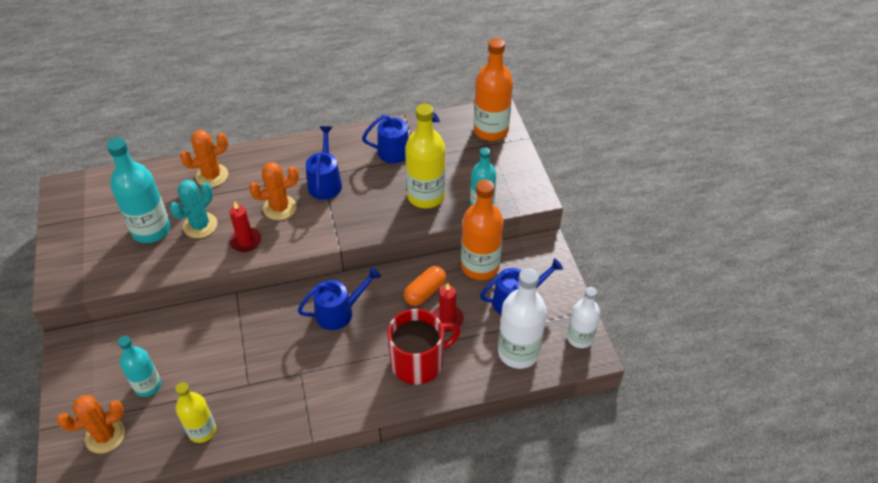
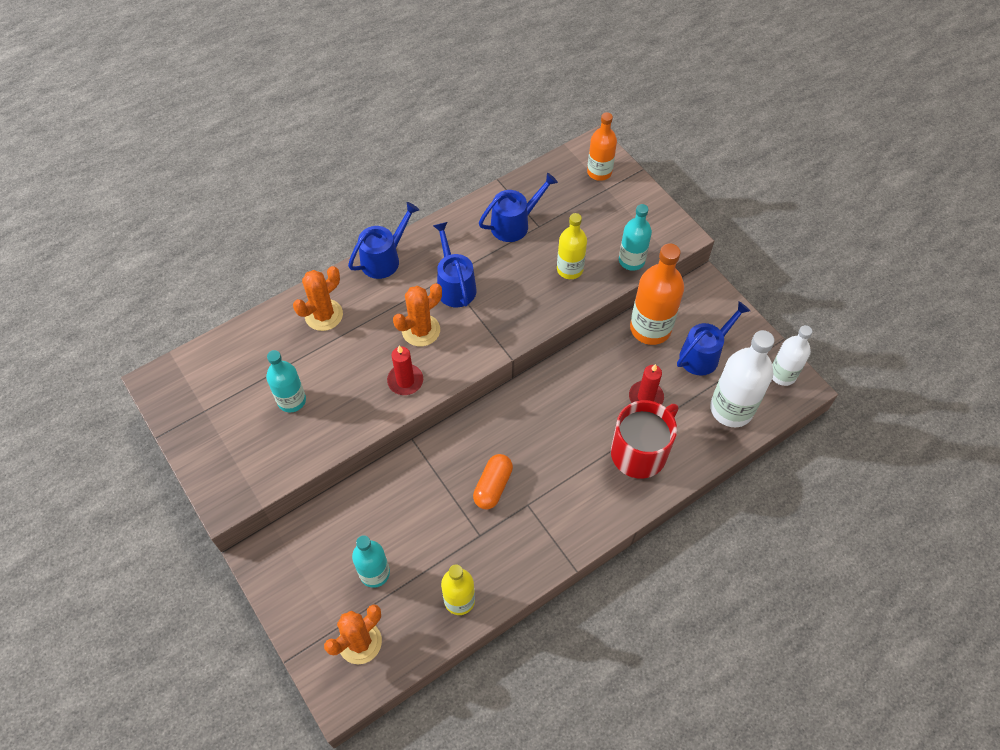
camera: 20 degrees left, 10 degrees up
turquoise bottle [107,138,171,243] -> turquoise bottle [266,350,306,413], size x0.63
turquoise cactus [170,180,217,238] -> none
blue watering can [298,267,381,330] -> blue watering can moved to [348,202,419,279]
orange capsule [404,266,446,306] -> orange capsule moved to [473,454,513,509]
yellow bottle [405,104,445,208] -> yellow bottle [557,213,587,279], size x0.63
orange bottle [474,38,513,141] -> orange bottle [587,112,617,181], size x0.63

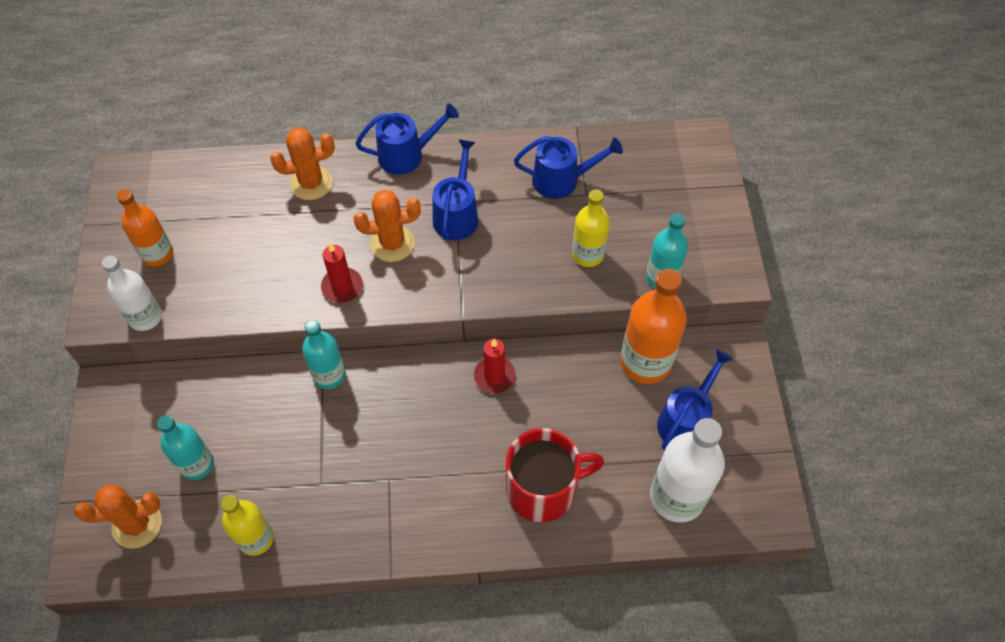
camera: 30 degrees right, 0 degrees up
turquoise bottle [266,350,306,413] -> turquoise bottle moved to [302,320,346,389]
orange capsule [473,454,513,509] -> none
orange bottle [587,112,617,181] -> orange bottle moved to [117,189,173,267]
red candle [629,364,664,405] -> red candle moved to [474,339,516,393]
blue watering can [677,301,750,376] -> blue watering can turned 45 degrees counterclockwise [657,349,733,450]
white bottle [772,325,812,386] -> white bottle moved to [102,256,162,331]

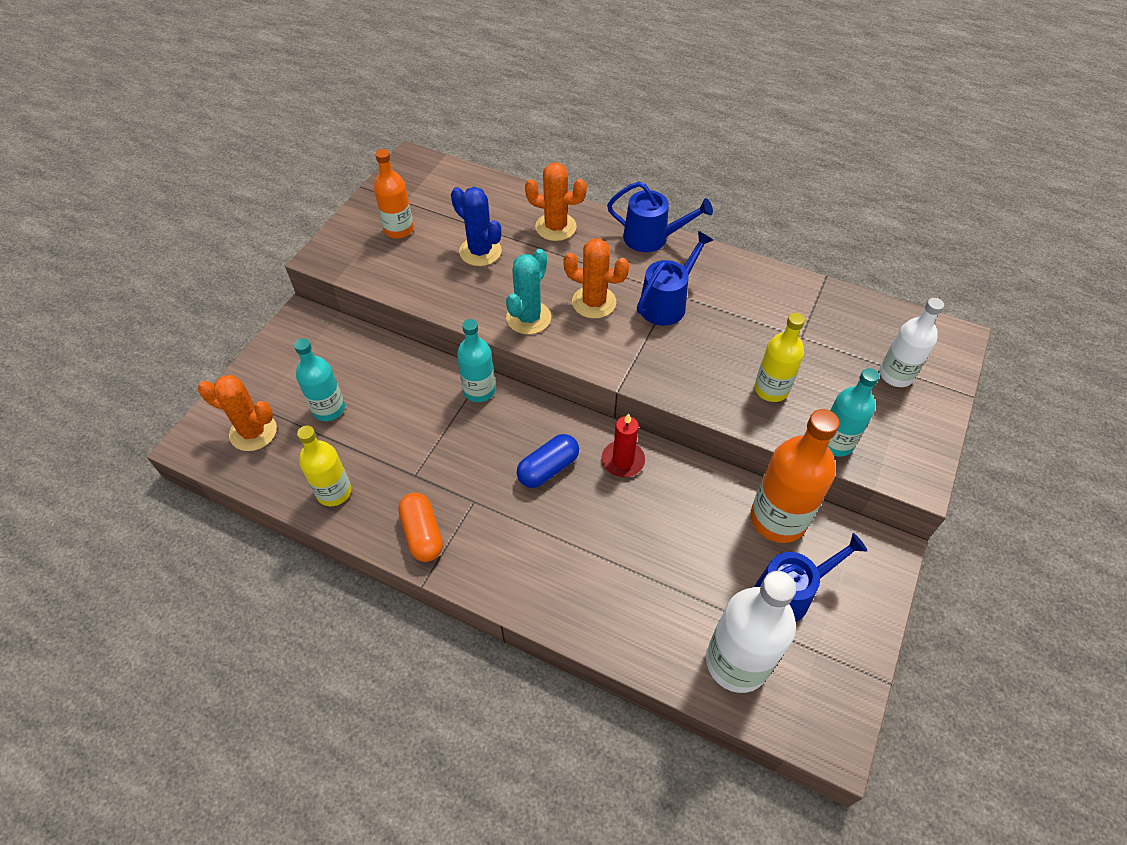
camera: 30 degrees right, 5 degrees down
white bottle [102,256,162,331] -> white bottle moved to [880,298,944,387]
red candle [321,243,363,303] -> turquoise cactus [506,249,551,335]
red mug [506,428,604,522] -> none
blue watering can [514,136,623,199] -> none
none -> orange capsule [398,492,443,562]
none -> blue cactus [451,187,502,266]
none -> blue capsule [517,434,579,488]

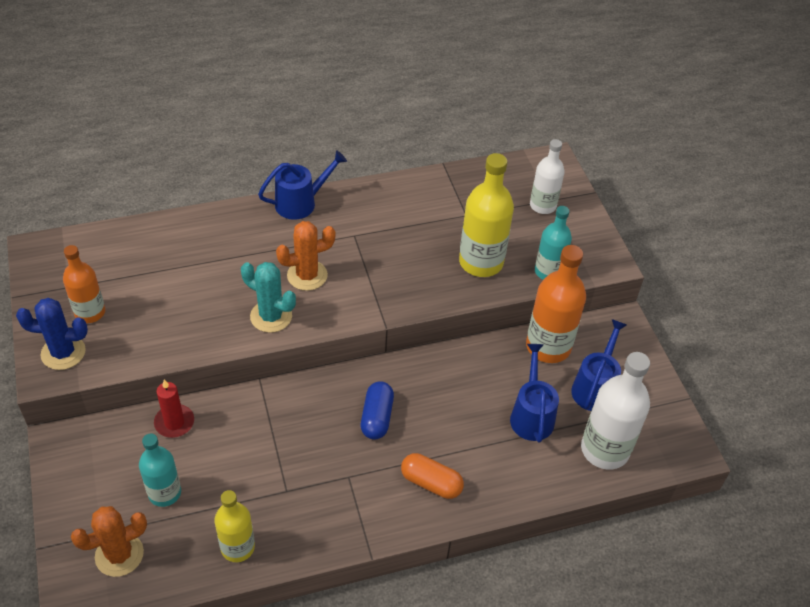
camera: 45 degrees left, 5 degrees down
orange capsule [398,492,443,562] -> orange capsule moved to [401,453,464,499]
blue cactus [451,187,502,266] -> blue cactus moved to [16,298,88,370]
turquoise bottle [457,319,496,402] -> none
turquoise cactus [506,249,551,335] -> turquoise cactus turned 45 degrees counterclockwise [241,262,296,333]
orange cactus [525,162,587,241] -> none
red candle [601,413,645,477] -> red candle moved to [154,380,194,438]
blue watering can [637,231,713,326] -> blue watering can moved to [510,344,559,443]
yellow bottle [755,313,805,402] -> yellow bottle [459,153,514,277], size x1.58

